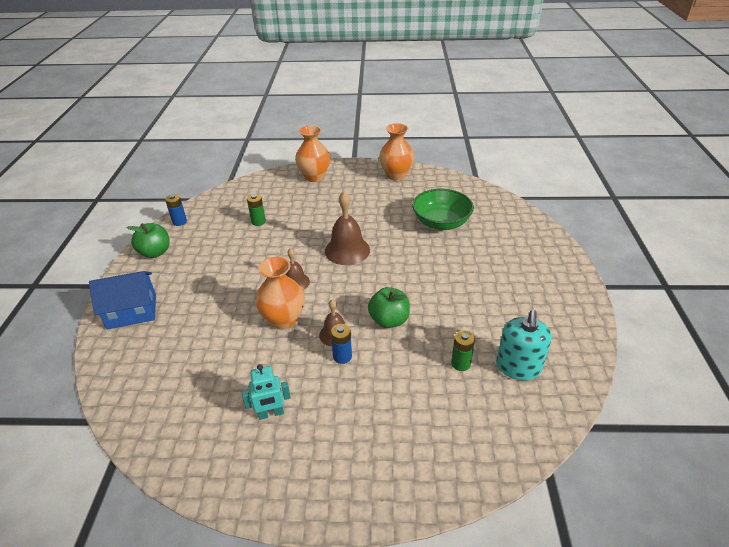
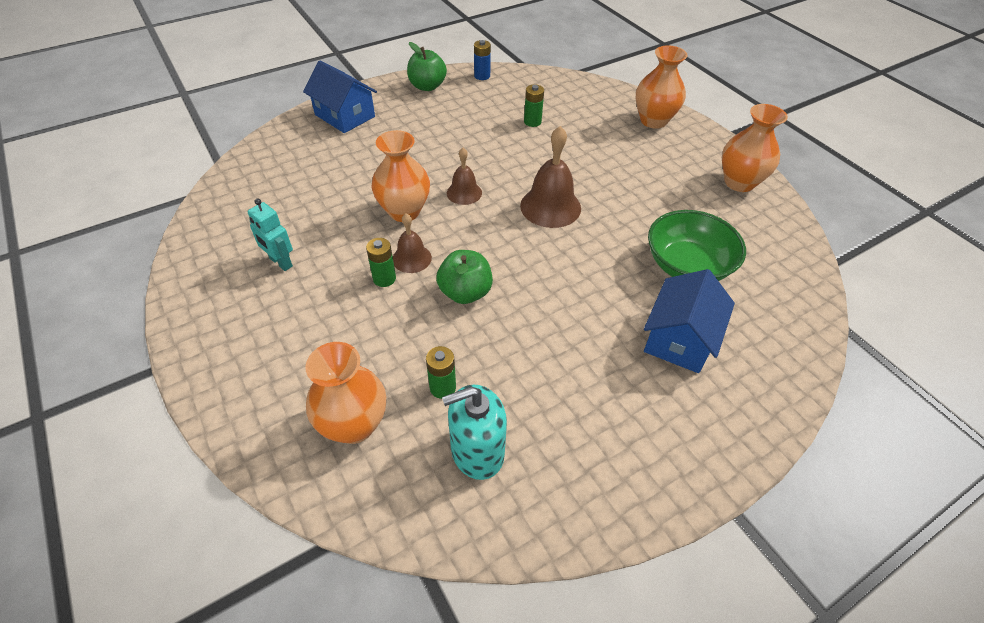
camera: 55 degrees right, 10 degrees up
blue battery [331,324,352,364] -> green battery [366,238,396,287]
none -> orange vase [305,342,386,444]
none -> blue house [644,269,735,373]

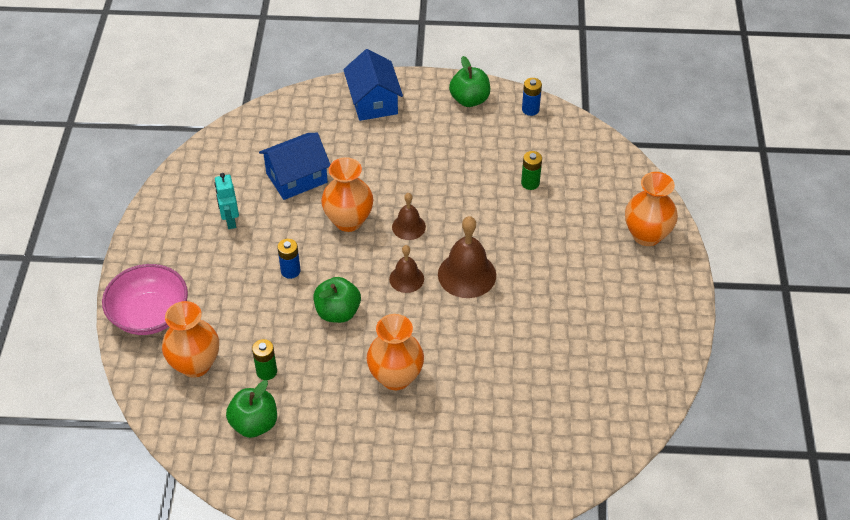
camera: 35 degrees right, 0 degrees up
green battery [366,238,396,287] -> blue battery [277,239,301,279]
brown bell [393,213,432,273] -> brown bell moved to [389,245,424,293]
turquoise soap dispenser [442,385,507,480] -> green apple [226,380,277,438]
blue house [644,269,735,373] -> blue house moved to [259,133,330,200]
green bowl [648,210,746,281] -> none
orange vase [722,104,788,192] -> orange vase moved to [367,314,424,390]
none -> pink bowl [102,264,188,335]

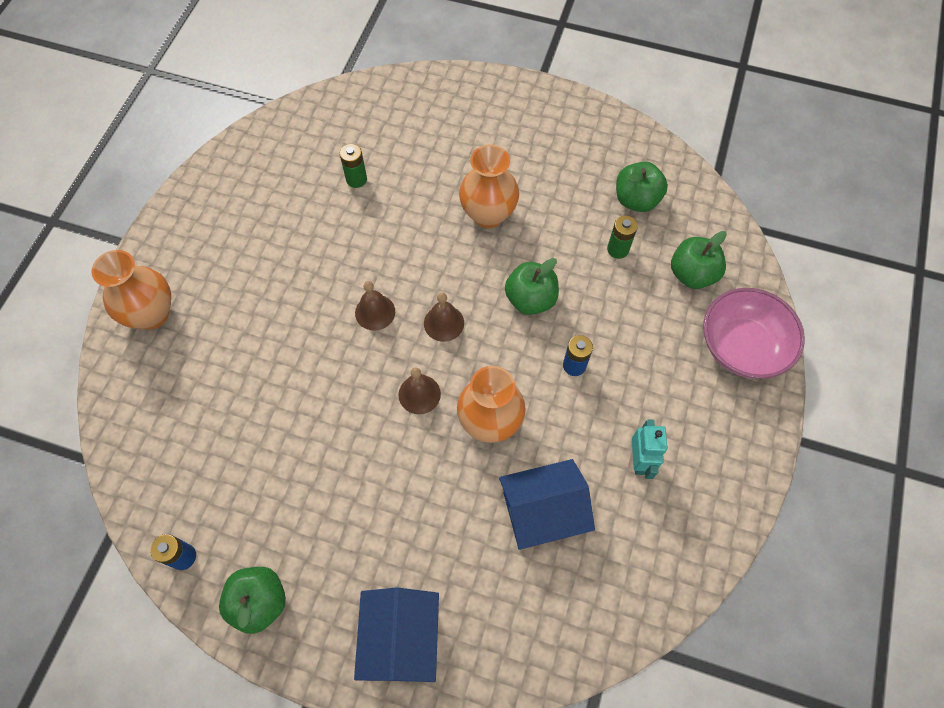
camera: 165 degrees left, 15 degrees up
orange vase [162,301,219,378] -> green apple [671,231,727,289]
brown bell [438,216,496,298] -> brown bell [355,281,395,331], size x0.59
green battery [521,151,542,190] -> green battery moved to [340,144,367,188]

